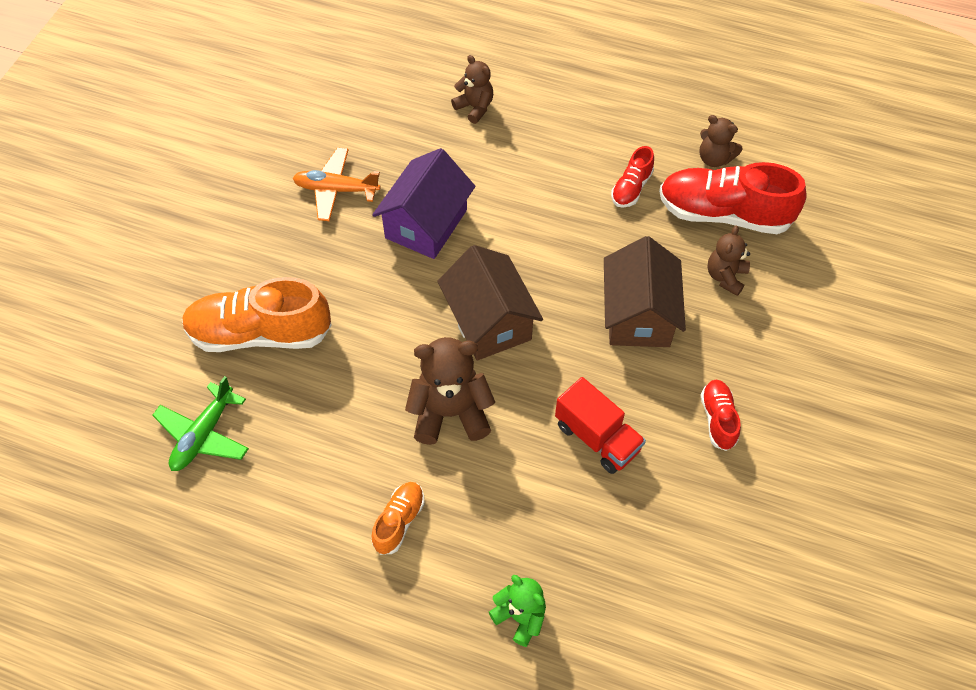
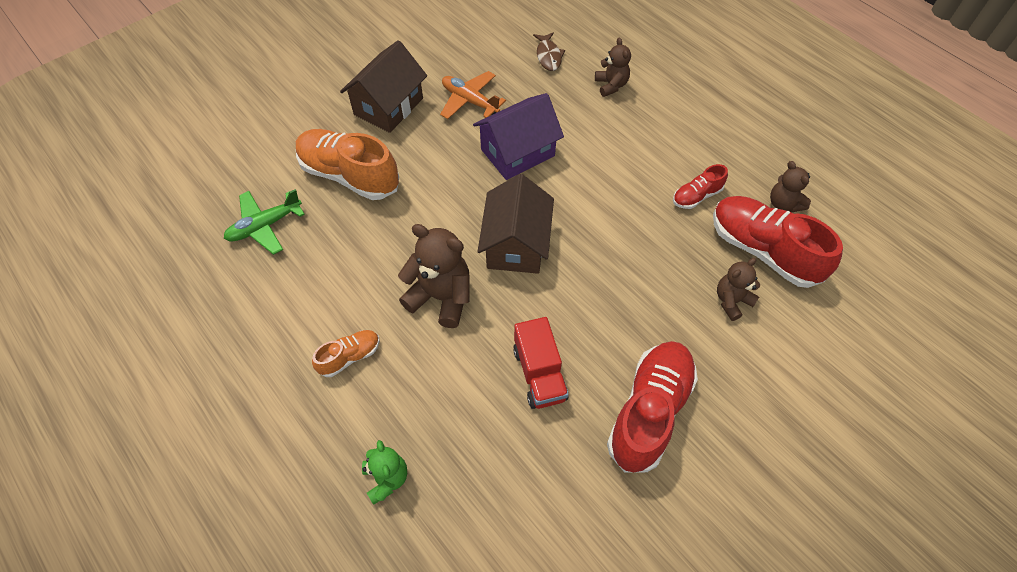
camera: 30 degrees right, 0 degrees up
brown house [604,236,686,347] -> brown house moved to [340,40,427,133]
red shoe [701,380,741,451] -> red shoe [607,341,698,472], size x2.01
none -> brown fish [533,32,565,71]

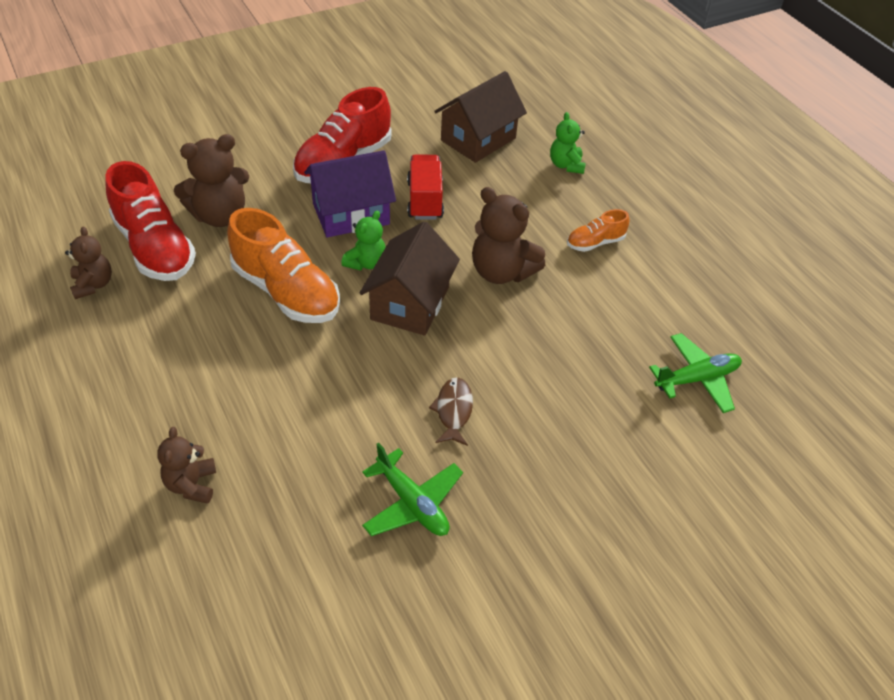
camera: 170 degrees left, 10 degrees down
orange shoe [296,129,399,200] -> orange shoe moved to [227,208,340,323]
brown house [340,40,427,133] -> brown house moved to [434,71,527,163]
orange plane [440,71,506,119] -> green plane [362,443,463,536]
purple house [473,93,564,180] -> purple house moved to [304,150,396,237]
brown fish [533,32,565,71] -> brown fish moved to [429,377,473,446]
red shoe [673,164,728,209] -> none
brown teddy bear [717,258,760,321] -> brown teddy bear [174,134,249,227], size x1.66
none -> green teddy bear [341,210,386,271]

